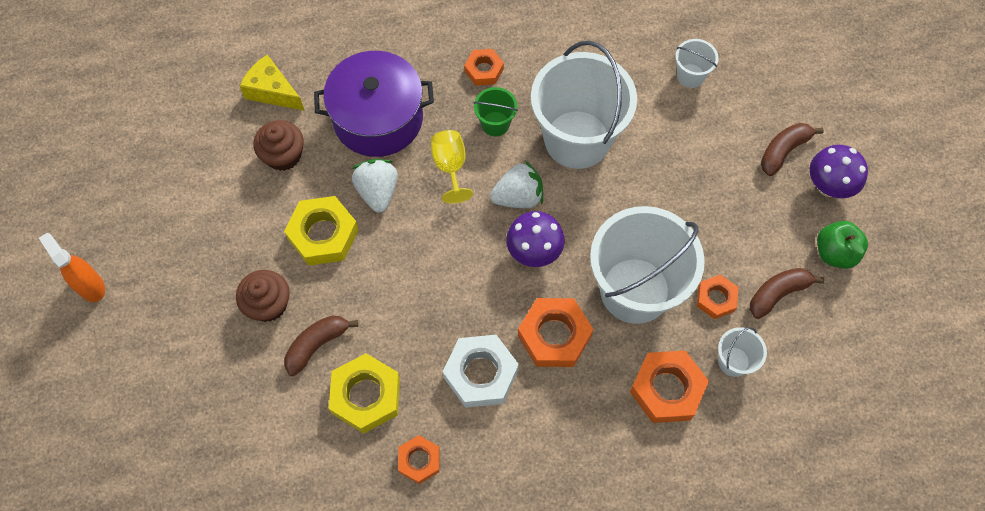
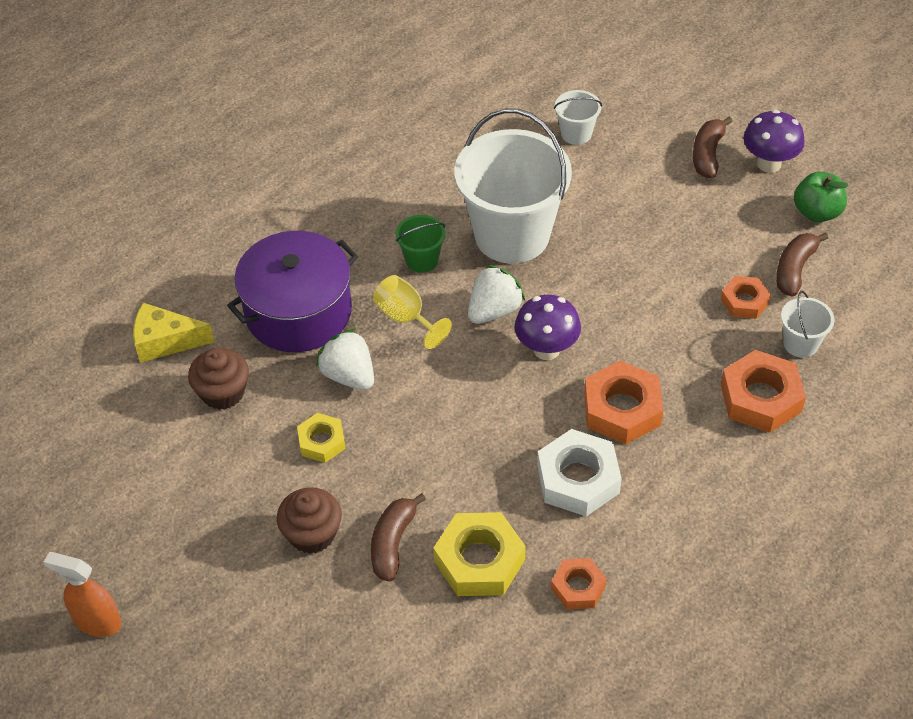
camera: 30 degrees left, 15 degrees down
yellow nut [284,196,359,266] -> yellow nut [297,413,346,463], size x0.59
orange nut [464,49,504,86] -> none
white bucket [590,206,705,324] -> none

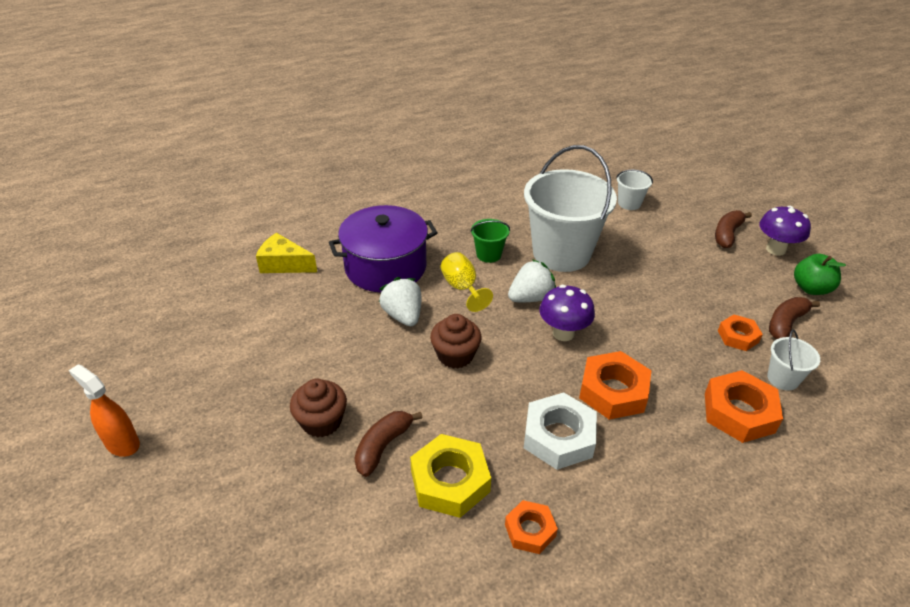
camera: 15 degrees right, 10 degrees down
brown cupcake [188,348,249,410] -> brown cupcake moved to [430,314,482,369]
yellow nut [297,413,346,463] -> none

